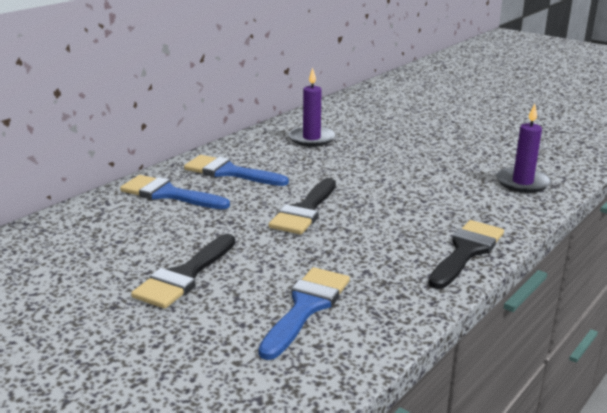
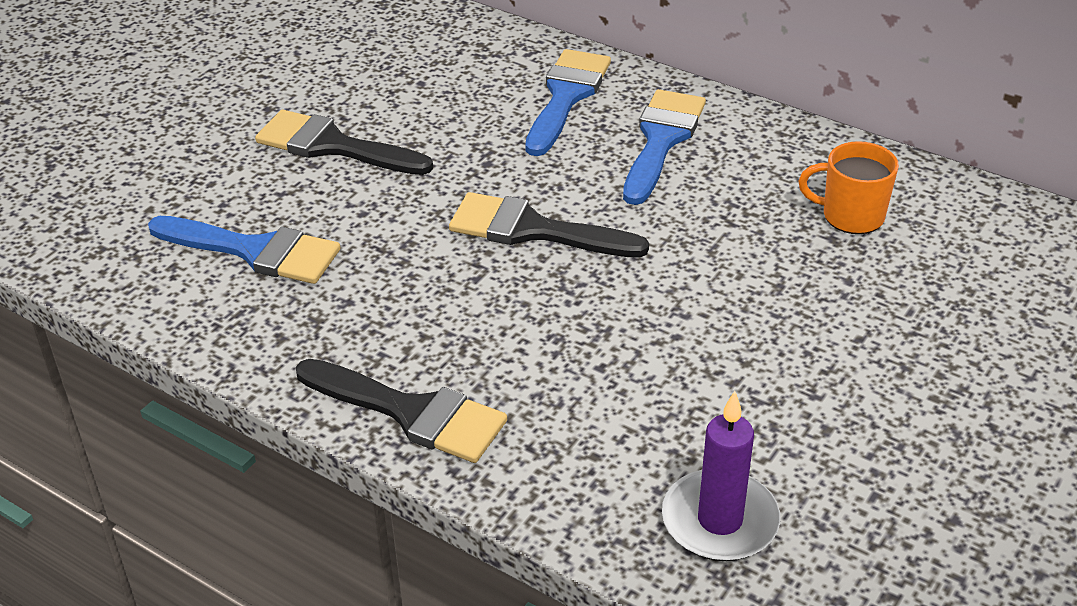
camera: 85 degrees right, 15 degrees up
purple candle [289,68,335,147] -> orange mug [799,141,899,234]

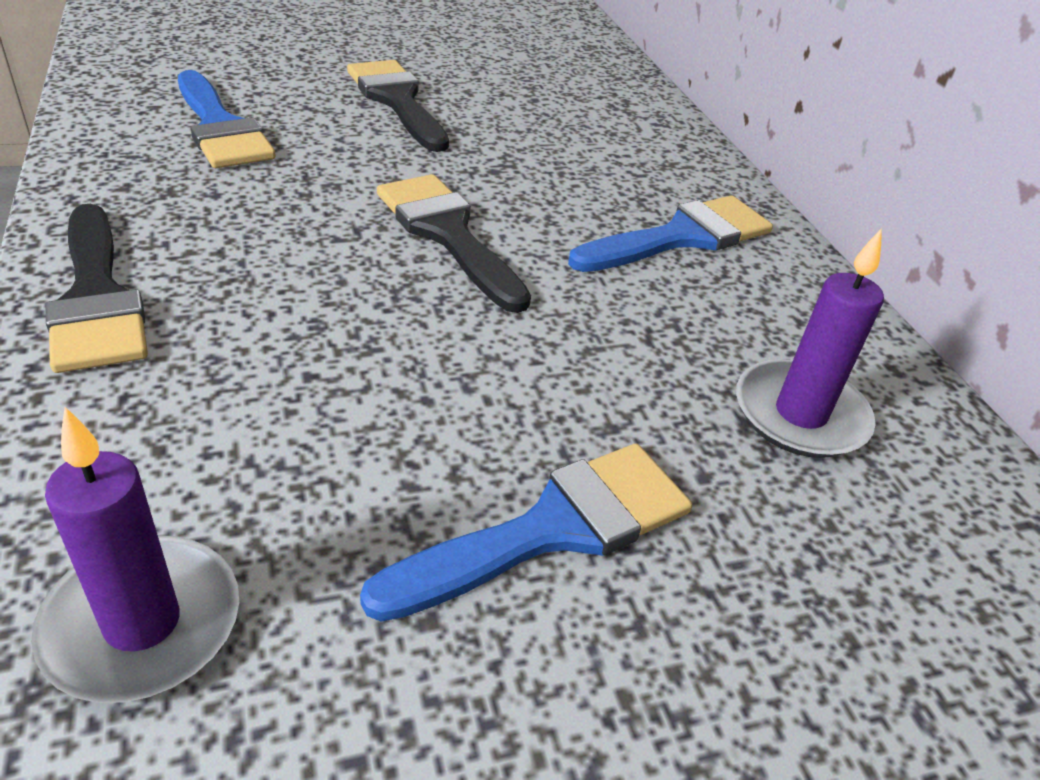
camera: 35 degrees right, 0 degrees up
blue brush [525,49,611,156] -> blue brush moved to [360,444,692,622]
orange mug [799,141,899,234] -> purple candle [736,228,884,458]

